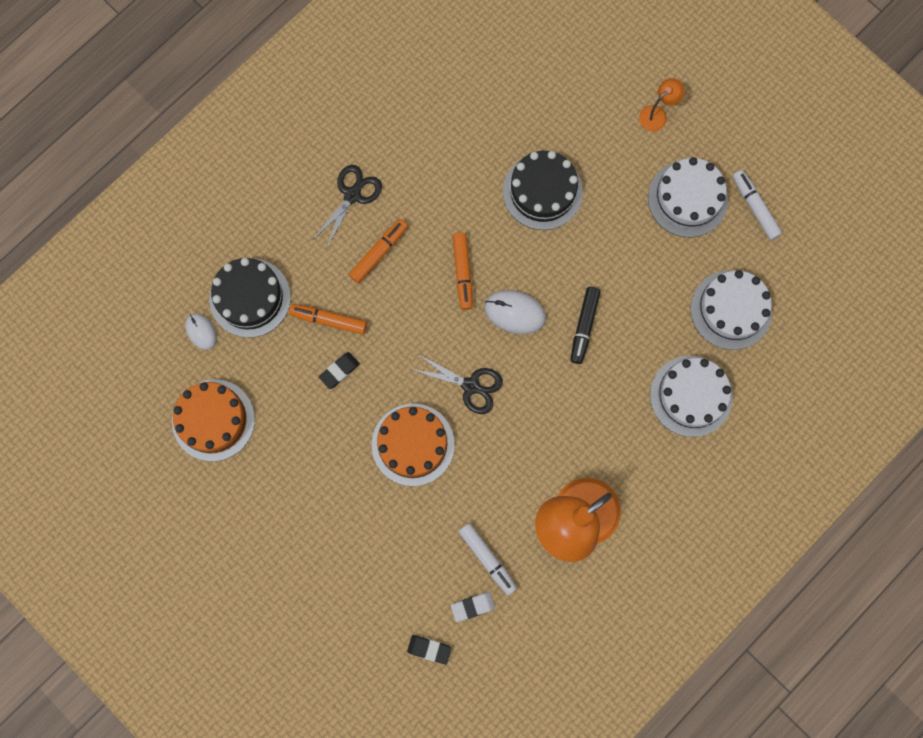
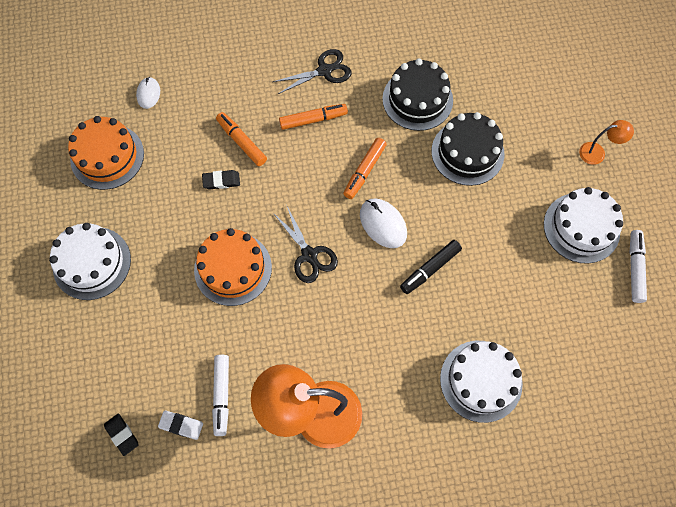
camera: 35 degrees right, 10 degrees down
black cake [209,258,291,338] -> black cake moved to [382,59,453,131]
white cake [691,270,772,350] -> white cake moved to [49,223,131,300]

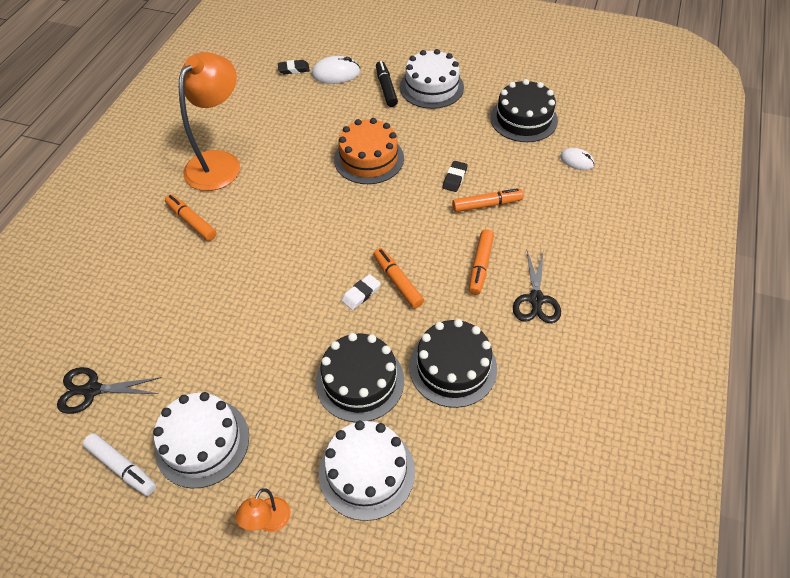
camera: 120 degrees right, 15 degrees down
orange cake [68,116,144,190] -> black cake [490,79,558,142]
white eraser [158,411,203,440] -> white eraser moved to [341,274,381,310]
white marker [212,355,229,436] -> none
black scissors [273,206,338,283] -> black scissors moved to [57,367,161,414]
white mouse [360,198,407,248] -> white mouse moved to [312,56,360,84]
black marker [400,240,462,294] -> black marker moved to [376,61,398,107]
white cake [440,341,523,423] -> white cake moved to [319,421,415,521]
none -> orange marker [165,194,217,241]

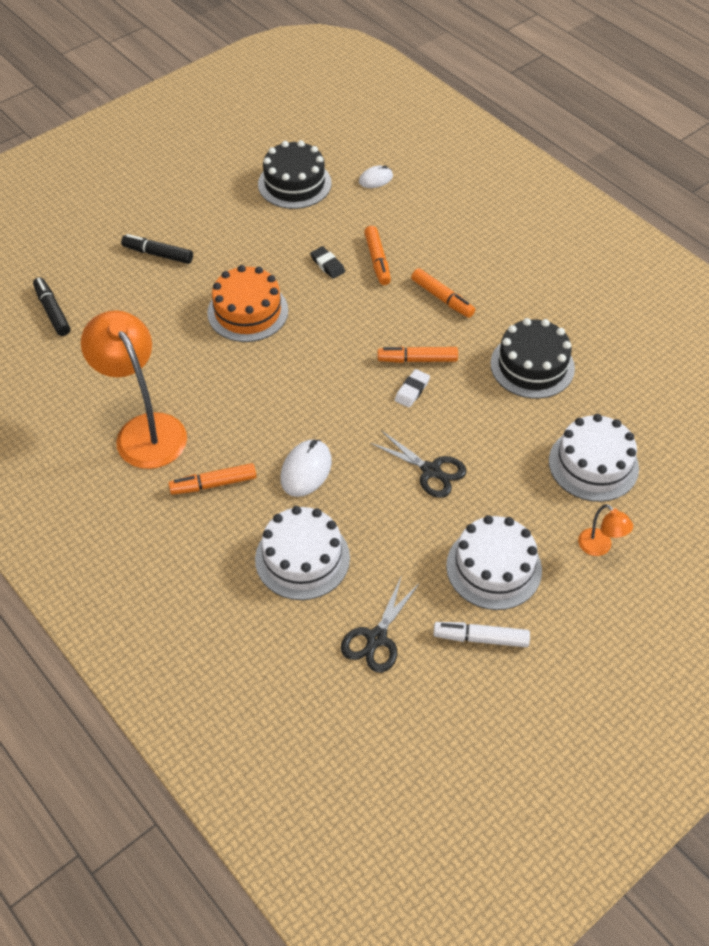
camera: 60 degrees left, 0 degrees up
white marker [83,433,156,496] -> white marker turned 150 degrees counterclockwise [433,622,530,647]
black eraser [278,60,310,74] -> black marker [33,277,71,336]
white mouse [312,56,360,84] -> white mouse moved to [280,439,332,497]
black cake [316,333,404,422] -> none
white eraser [341,274,381,310] -> white eraser turned 45 degrees clockwise [395,369,430,408]
white cake [400,49,464,109] -> white cake moved to [255,506,350,600]
orange marker [452,188,524,212] -> orange marker turned 150 degrees clockwise [364,226,391,285]
black scissors [513,249,561,323] -> black scissors moved to [370,430,467,498]

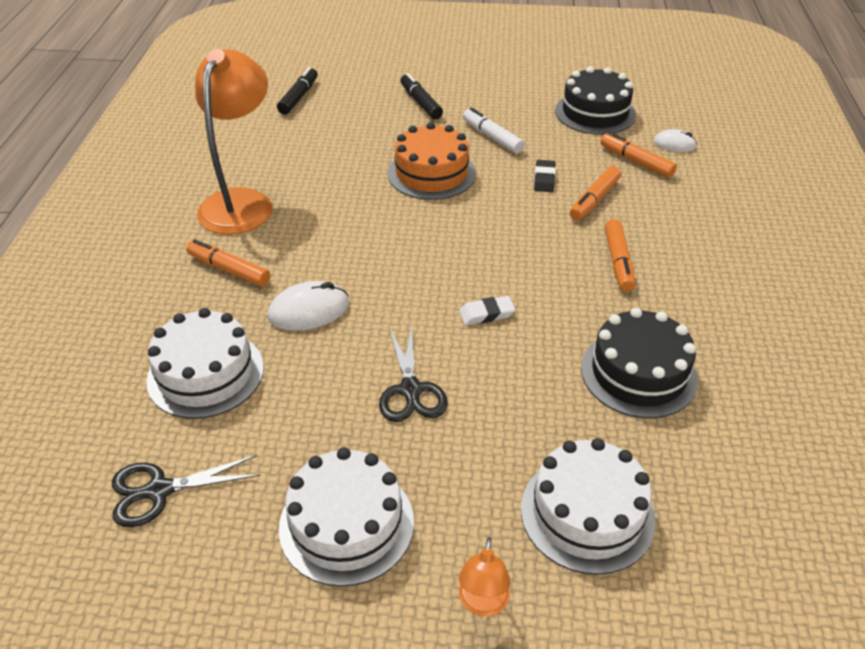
camera: 45 degrees right, 10 degrees down
orange marker [378,346,458,363] -> orange marker moved to [600,132,677,178]
white marker [433,622,530,647] -> white marker moved to [463,108,525,154]

